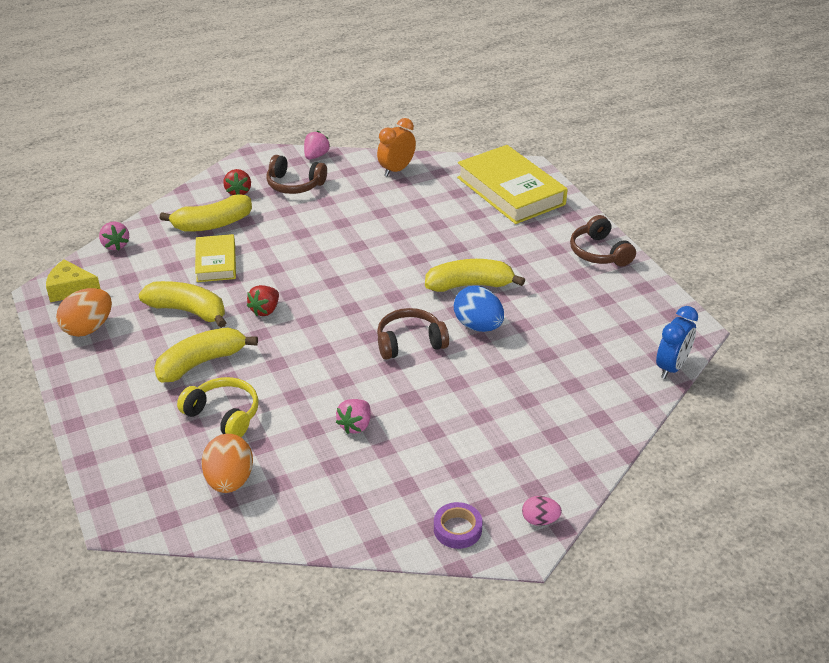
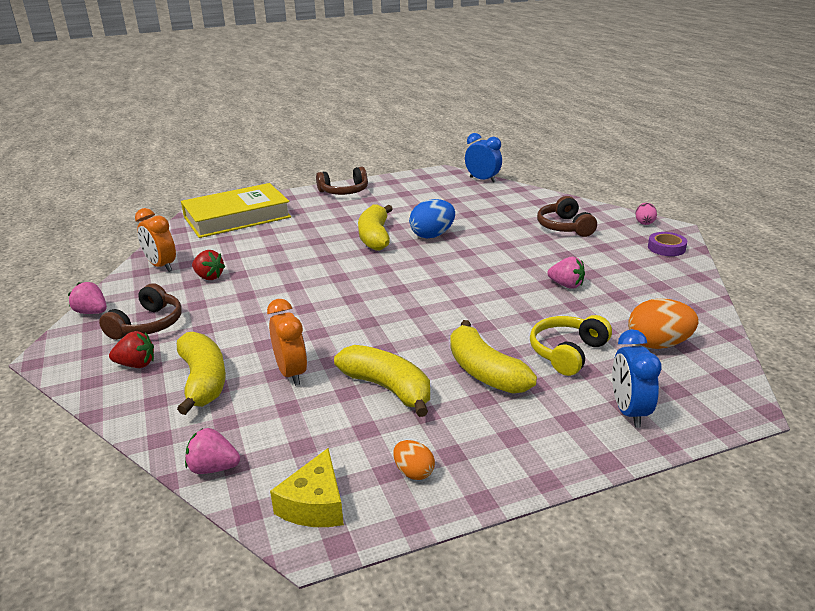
camera: 85 degrees left, 10 degrees down
orange egg [56,288,112,337] -> orange egg [393,440,435,480], size x0.56
pink strawberry [99,221,129,251] -> pink strawberry turned 150 degrees counterclockwise [185,428,240,474]
yellow banana [138,281,226,328] -> yellow banana turned 105 degrees clockwise [334,345,430,417]
yellow book [195,234,236,282] -> orange clock [267,299,307,386]
red strawberry [247,285,279,316] -> red strawberry moved to [192,250,225,280]
brown headphones [377,308,449,360] -> brown headphones moved to [537,196,597,237]
none -> blue clock [612,329,662,428]

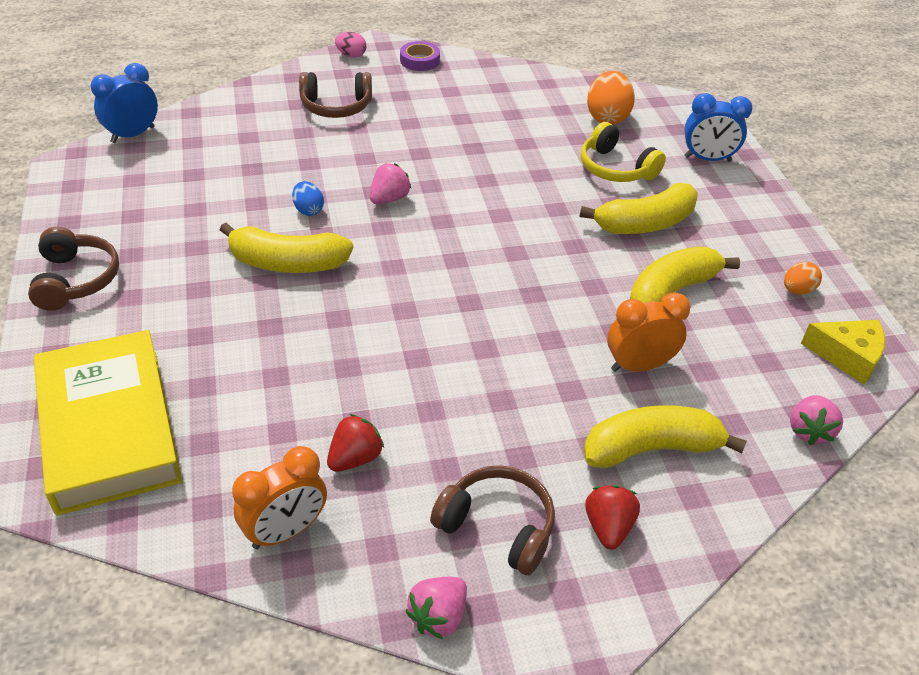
camera: 85 degrees left, 15 degrees up
blue egg [409,199,455,238] -> blue egg [292,181,324,216], size x0.56
pink strawberry [547,257,585,289] -> pink strawberry moved to [370,163,412,204]

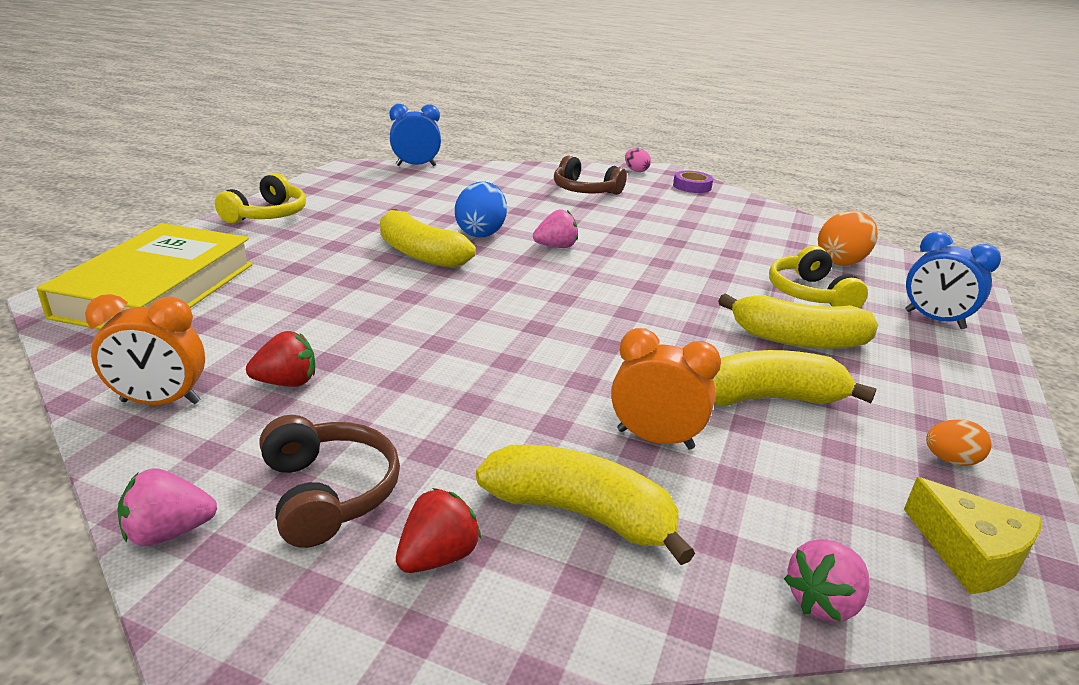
camera: 35 degrees right, 15 degrees down
brown headphones [28,227,119,311] -> yellow headphones [215,173,306,223]
blue egg [292,181,324,216] -> blue egg [455,182,507,237], size x1.79

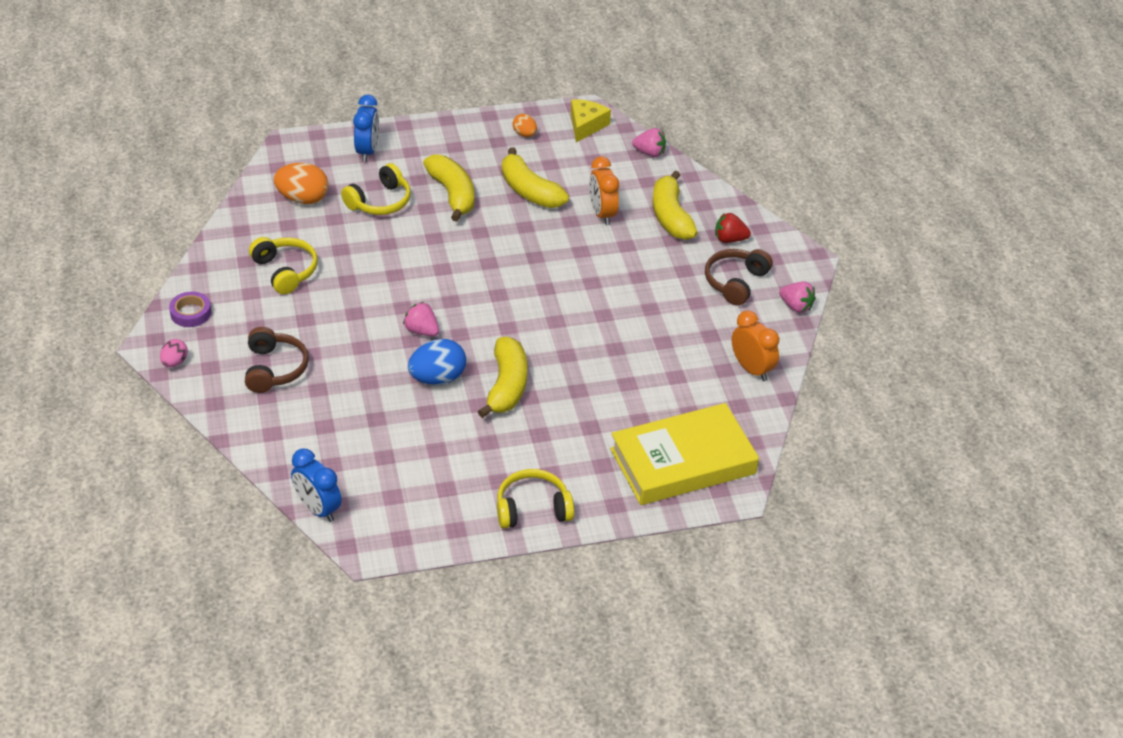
camera: 125 degrees left, 15 degrees up
red strawberry [246,331,315,387] -> none
none -> yellow headphones [249,237,318,294]

